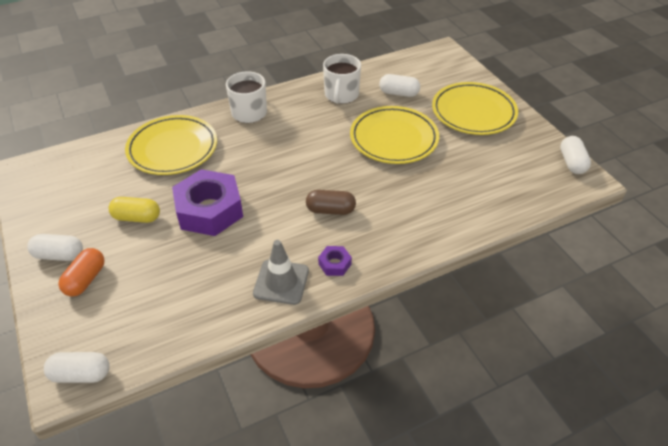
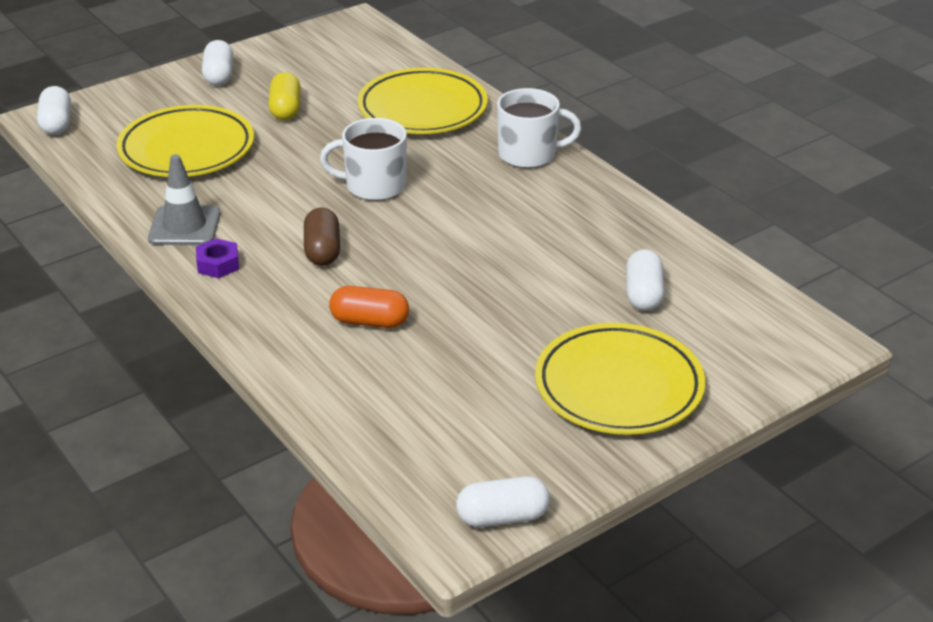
camera: 80 degrees right, 10 degrees down
orange capsule [58,248,105,297] -> orange capsule moved to [329,286,409,328]
purple nut [172,169,243,236] -> none
white mug [323,54,361,104] -> white mug moved to [320,118,407,201]
yellow plate [350,106,439,164] -> yellow plate moved to [116,105,254,177]

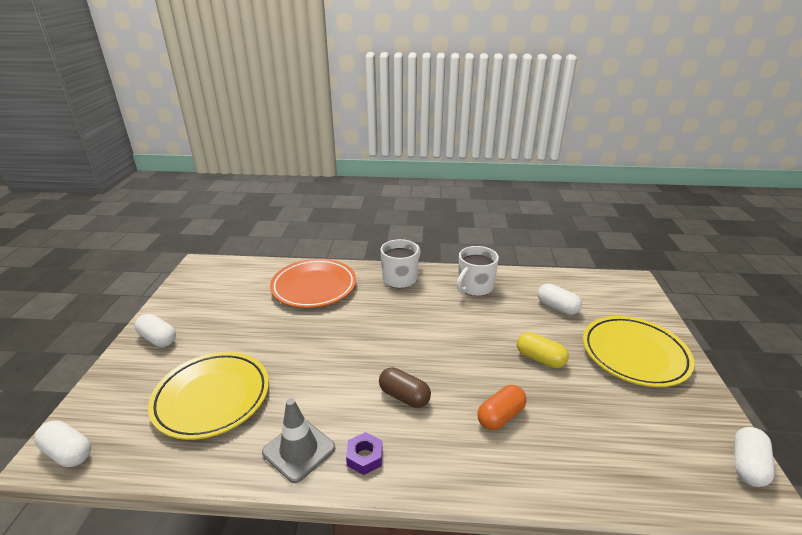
camera: 50 degrees left, 5 degrees down
yellow capsule [268,72,301,120] -> yellow capsule moved to [517,332,569,368]
white mug [320,118,407,201] -> white mug moved to [457,246,499,296]
yellow plate [358,68,488,134] -> orange plate [270,259,356,308]

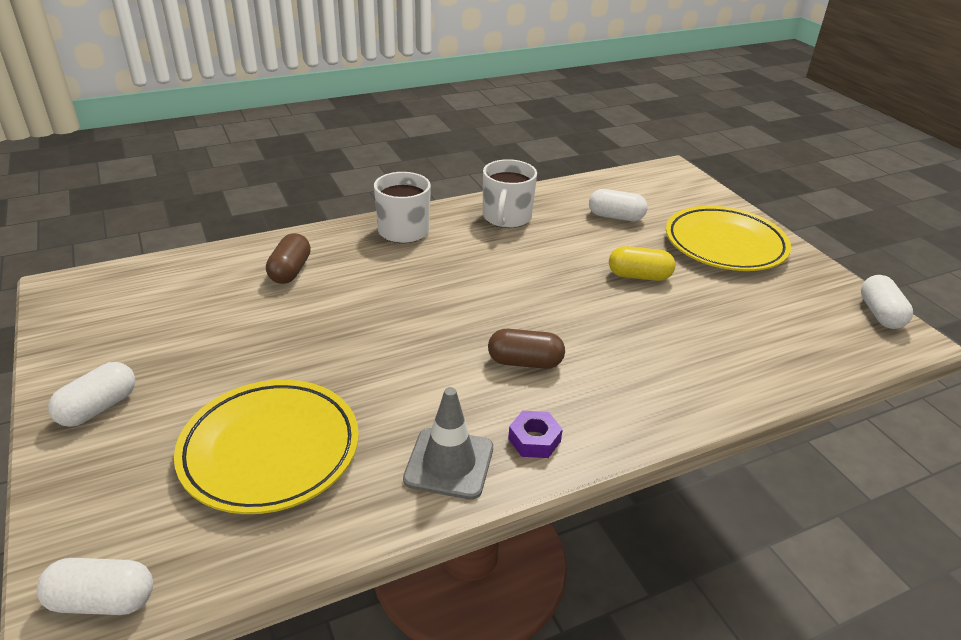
camera: 30 degrees left, 5 degrees up
white capsule [135,314,176,347] -> white capsule turned 60 degrees counterclockwise [48,362,135,427]
orange plate [270,259,356,308] -> brown capsule [266,233,311,284]
orange capsule [477,385,527,430] -> none

